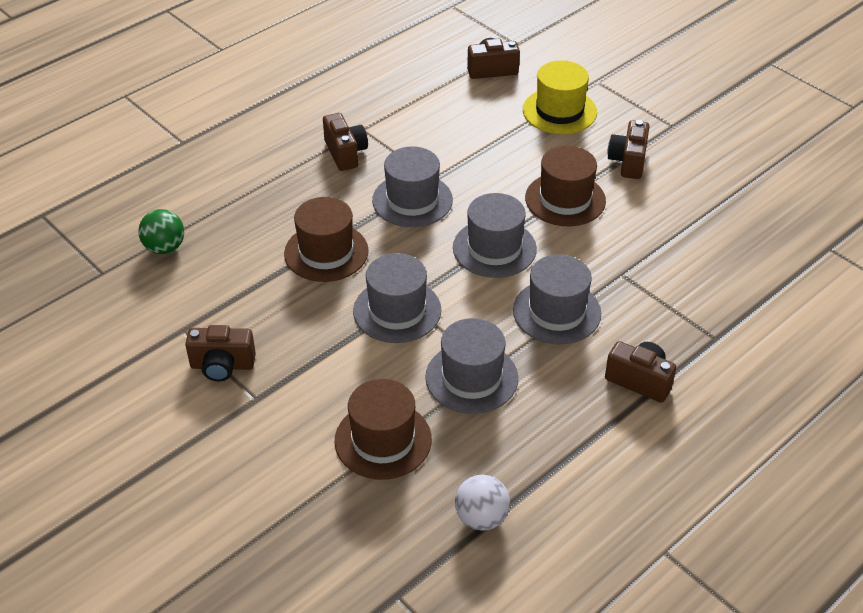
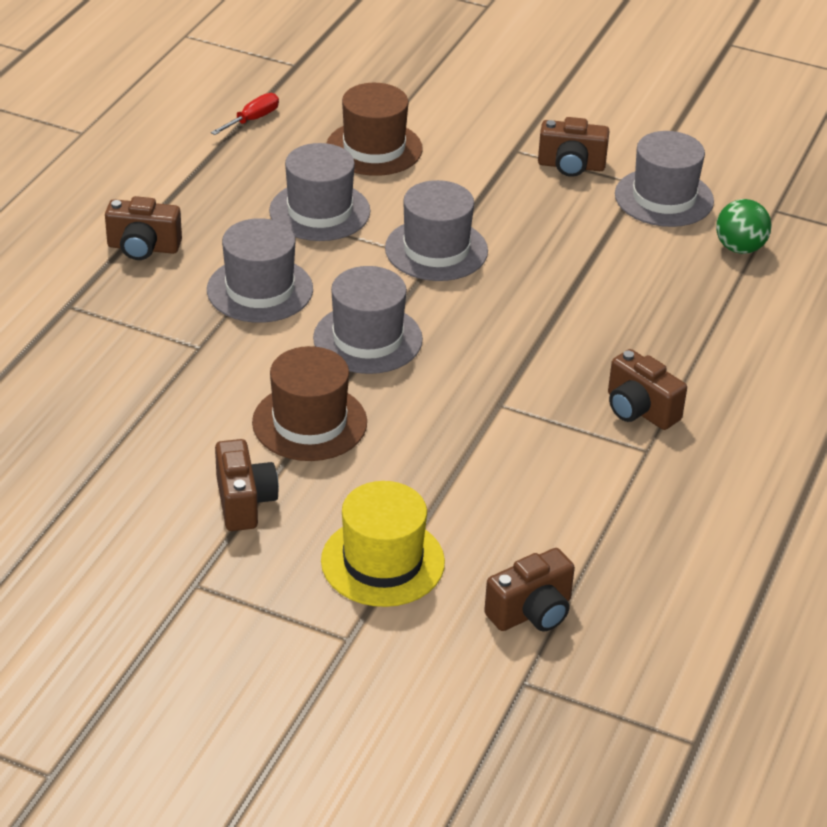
camera: 155 degrees right, 5 degrees down
brown camera [185,325,256,381] -> brown camera turned 150 degrees counterclockwise [538,117,610,177]
brown hat [284,197,369,282] -> none
grey hat [372,146,453,227] -> grey hat moved to [615,131,714,227]
white ball [455,475,510,530] -> red screwdriver [211,93,279,135]

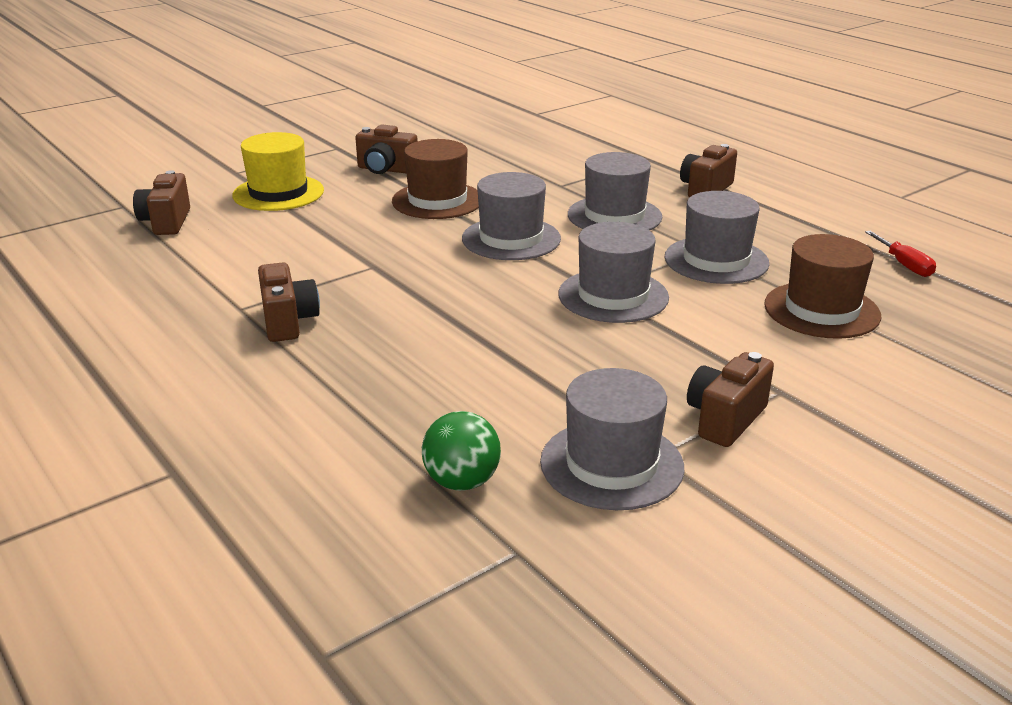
camera: 120 degrees right, 10 degrees down
brown camera [608,349,687,430] -> brown camera turned 90 degrees clockwise [258,262,320,342]

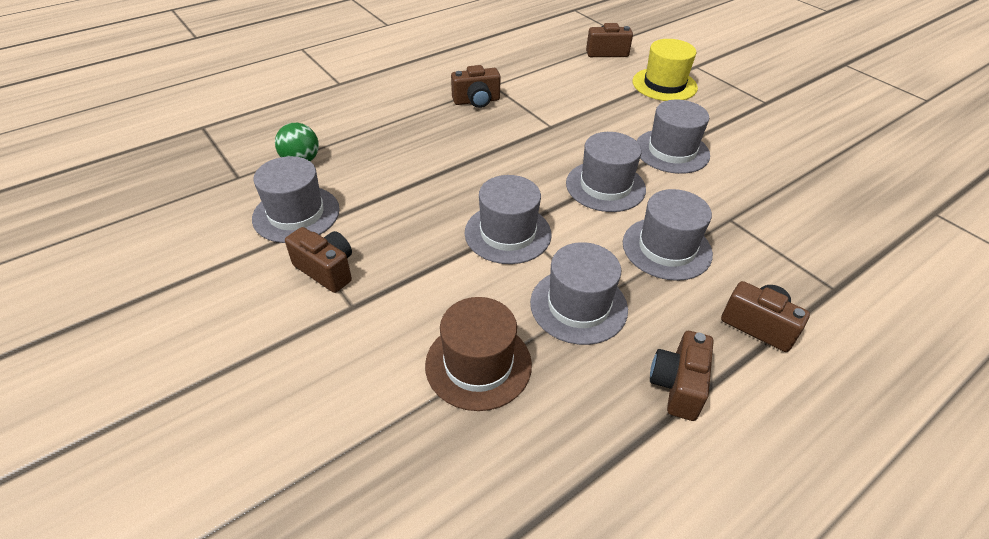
camera: 90 degrees right, 15 degrees up
brown camera [355,125,418,174] -> brown camera moved to [650,331,714,421]
brown hat [392,139,479,219] -> grey hat [636,100,710,174]
red screwdriver [865,231,936,277] -> none

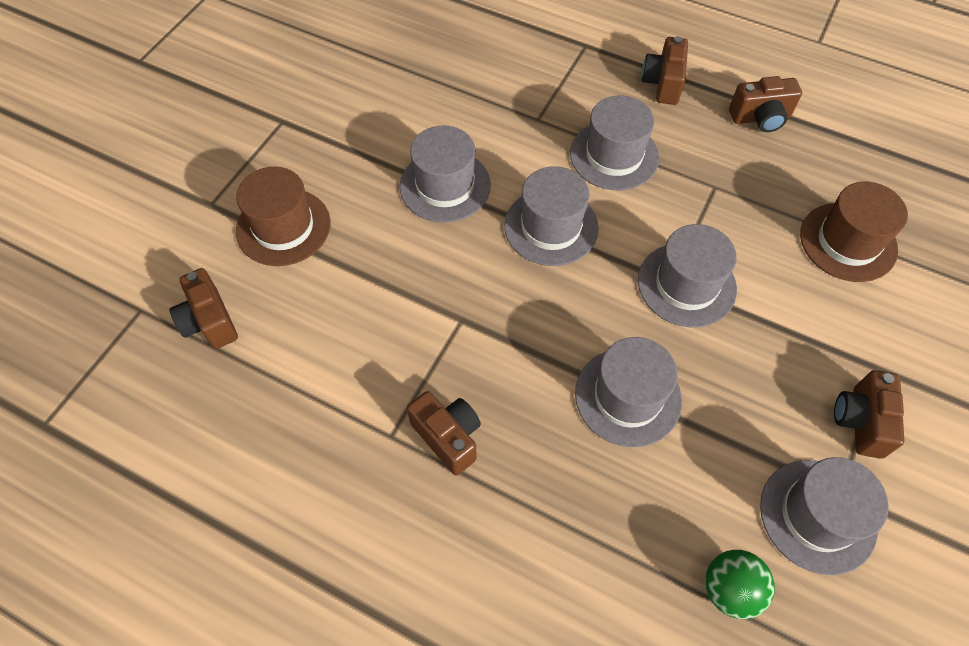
camera: 115 degrees left, 15 degrees up
grey hat [530,242,628,345] -> grey hat moved to [575,337,682,447]
yellow hat [632,39,698,101] -> brown hat [236,167,331,266]

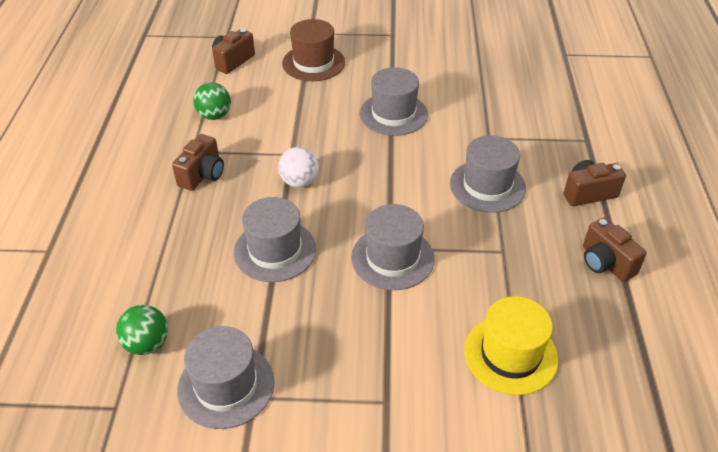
camera: 65 degrees right, 15 degrees down
grey hat [504,166,599,266] -> none
brown hat [800,182,908,282] -> yellow hat [464,296,558,395]
brown camera [834,370,905,459] -> none
none -> green ball [193,82,231,120]
none -> white ball [278,147,319,187]

